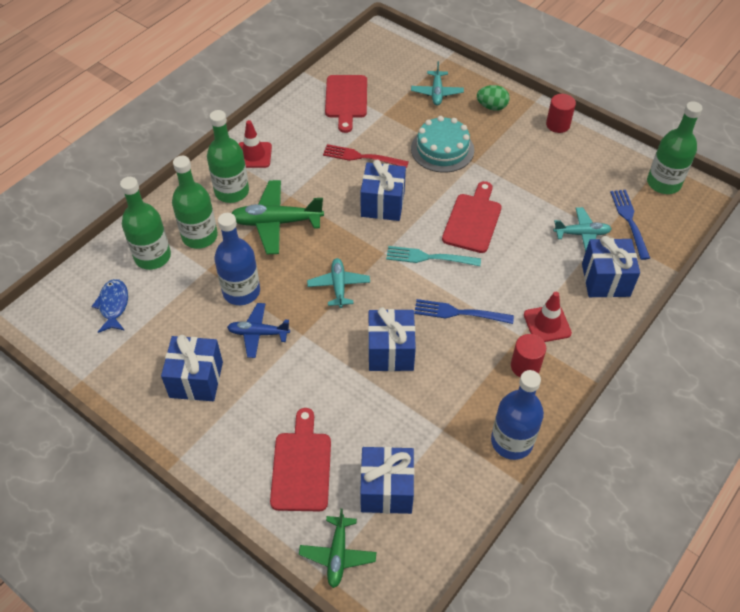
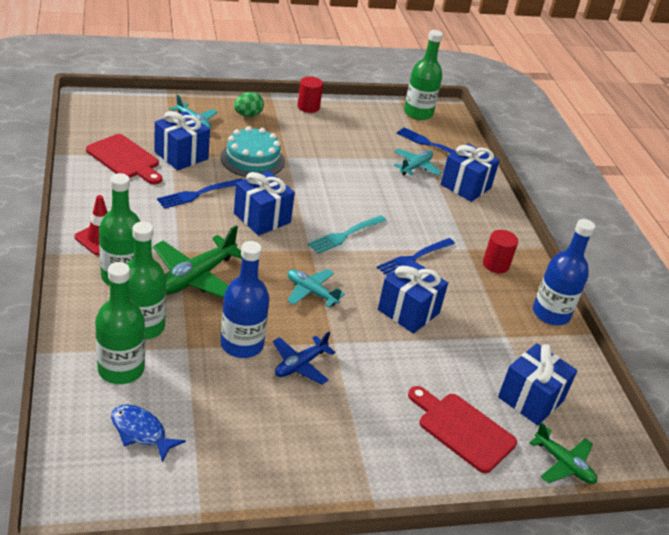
camera: 55 degrees left, 15 degrees down
blue gift [161,335,223,401] -> blue gift moved to [154,111,210,170]
red fork [323,144,409,168] -> blue fork [157,179,243,209]
red cutting board [442,181,502,253] -> none
red traffic cone [524,292,572,342] -> none

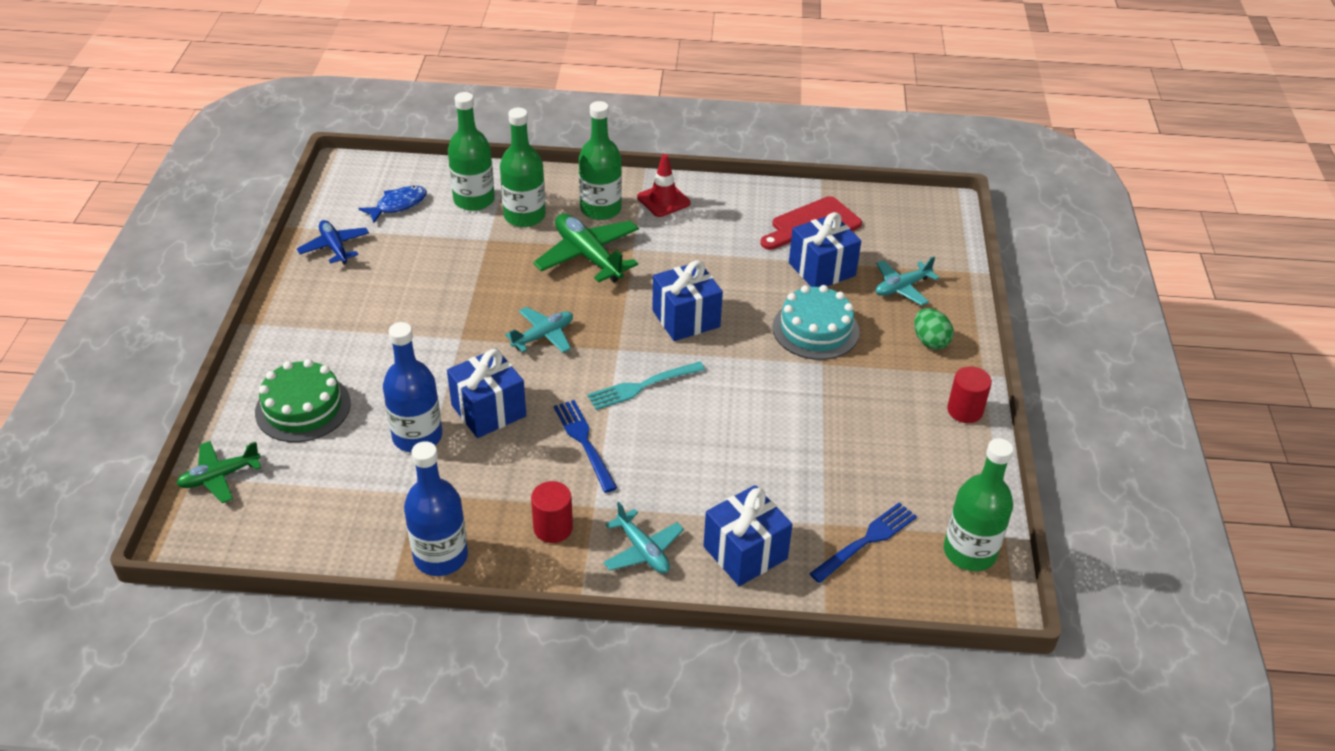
camera: 110 degrees right, 5 degrees up
blue fork [157,179,243,209] -> none
blue bottle [221,241,269,358] -> blue bottle moved to [383,322,442,452]
blue plane [273,332,336,385] -> blue plane moved to [297,220,369,264]
turquoise fork [308,215,387,254] -> turquoise fork turned 90 degrees counterclockwise [587,362,705,410]
turquoise plane [394,149,442,176] -> turquoise plane moved to [603,502,684,574]
red cutting board [408,386,517,473] -> green cake [255,359,351,442]
blue gift [498,343,577,425] -> none

